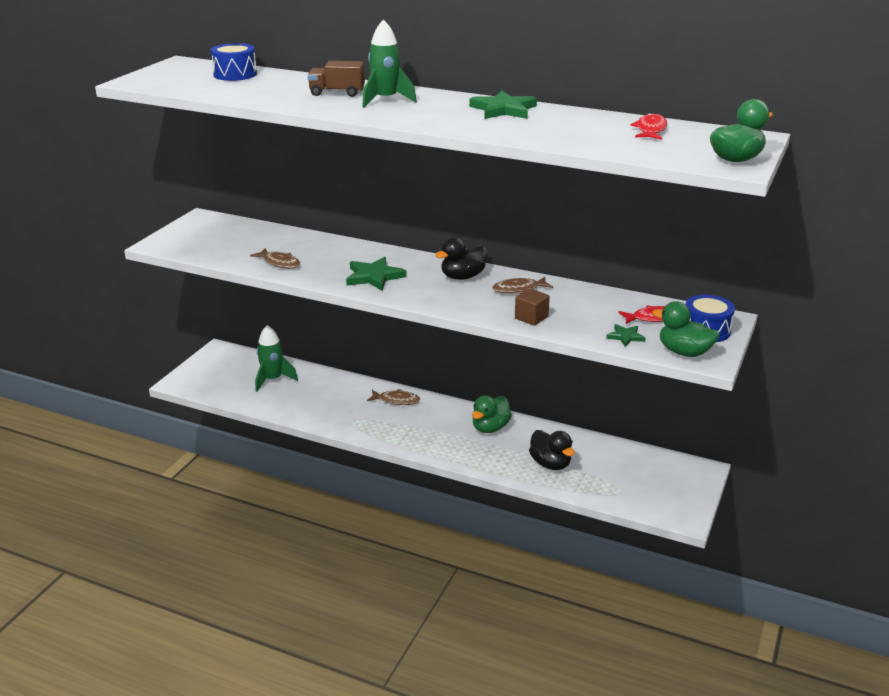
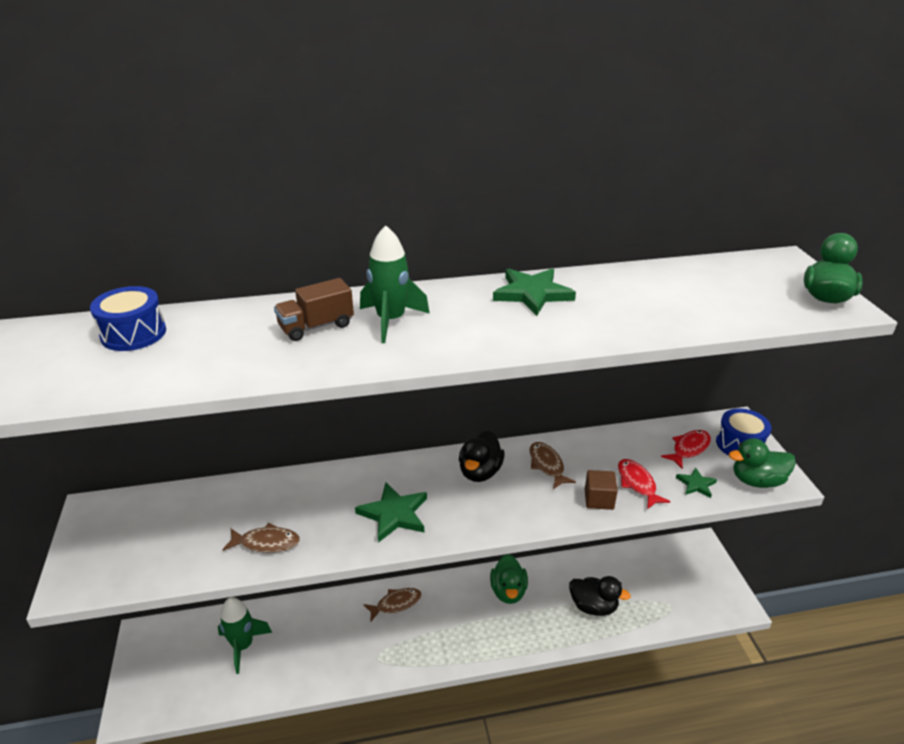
camera: 35 degrees left, 5 degrees up
brown fish [492,277,553,294] -> brown fish turned 120 degrees clockwise [530,442,576,489]
red fish [630,113,667,140] -> red fish moved to [618,459,671,509]

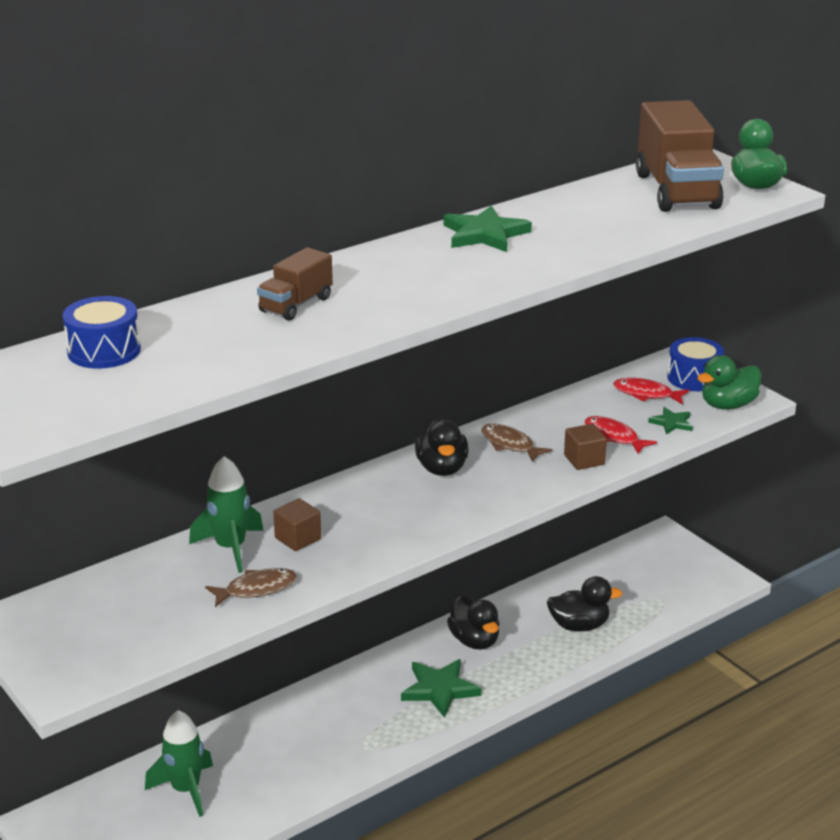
camera: 25 degrees left, 5 degrees down
green star [355,482,427,543] -> green star moved to [401,659,482,718]
green rocket [360,226,430,343] -> green rocket moved to [189,456,264,573]
brown fish [363,588,422,621] -> none
green duck [490,554,528,604] -> black duck [447,595,499,650]
red fish [661,430,711,468] -> red fish turned 90 degrees counterclockwise [613,378,689,404]
none -> brown cube [273,498,321,551]
none -> brown truck [636,100,724,212]

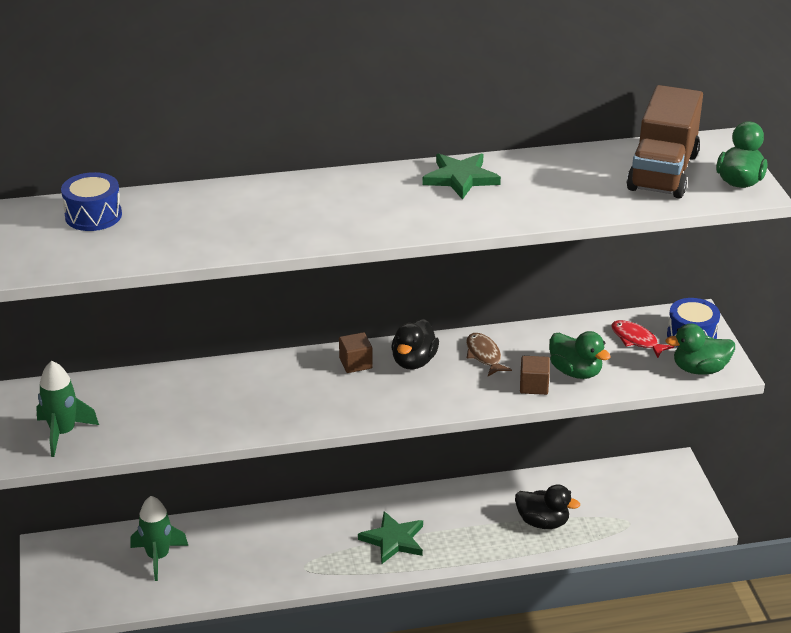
camera: 25 degrees right, 5 degrees up
green rocket [189,456,264,573] -> green rocket moved to [36,361,99,457]
brown fish [205,568,297,607] -> none
brown truck [257,247,333,321] -> none
brown cube [273,498,321,551] -> brown cube moved to [339,332,373,373]
black duck [447,595,499,650] -> none
red fish [585,416,657,454] -> green duck [549,331,611,379]
green star [648,407,693,434] -> none

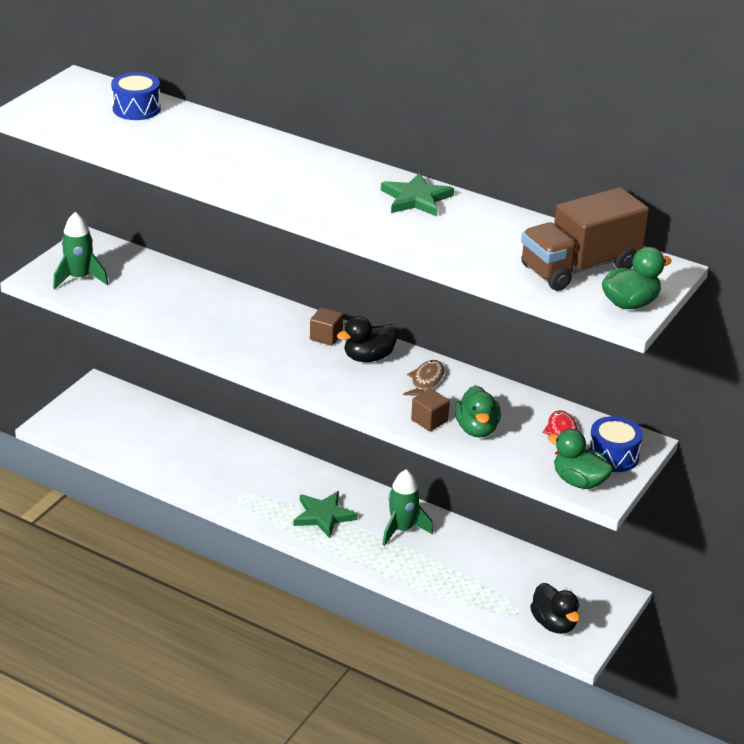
camera: 40 degrees right, 0 degrees up
green rocket [130,496,188,581] -> green rocket moved to [382,469,433,546]
black duck [515,484,580,529] -> black duck moved to [530,583,580,634]

